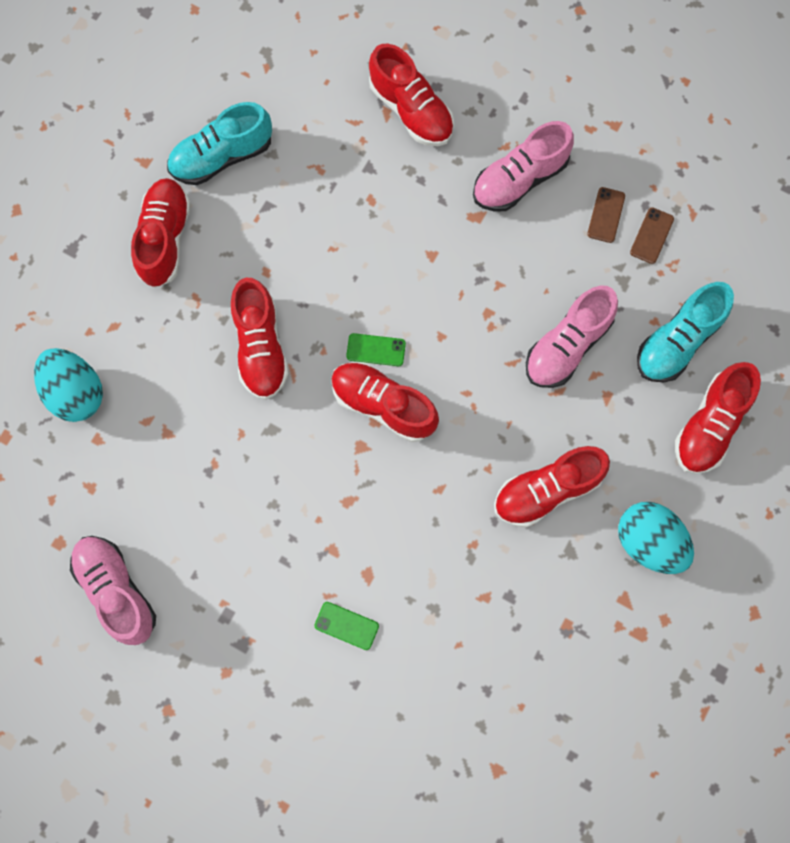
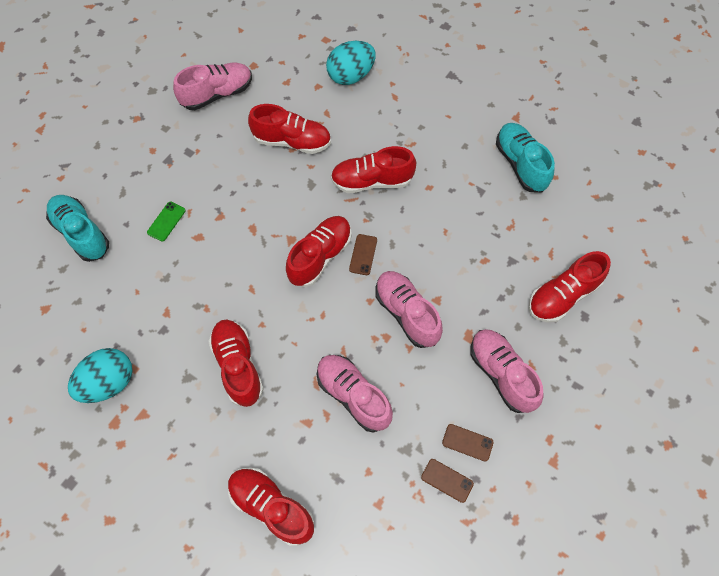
camera: 95 degrees right, 10 degrees down
red shoe [131,178,191,288] -> red shoe moved to [248,104,331,154]
green phone [346,333,406,366] -> brown phone [349,234,377,275]
turquoise egg [618,502,694,574] -> turquoise egg moved to [68,348,132,403]
turquoise shoe [637,282,734,382] -> turquoise shoe moved to [46,195,109,262]
none -> pink shoe [375,271,443,348]

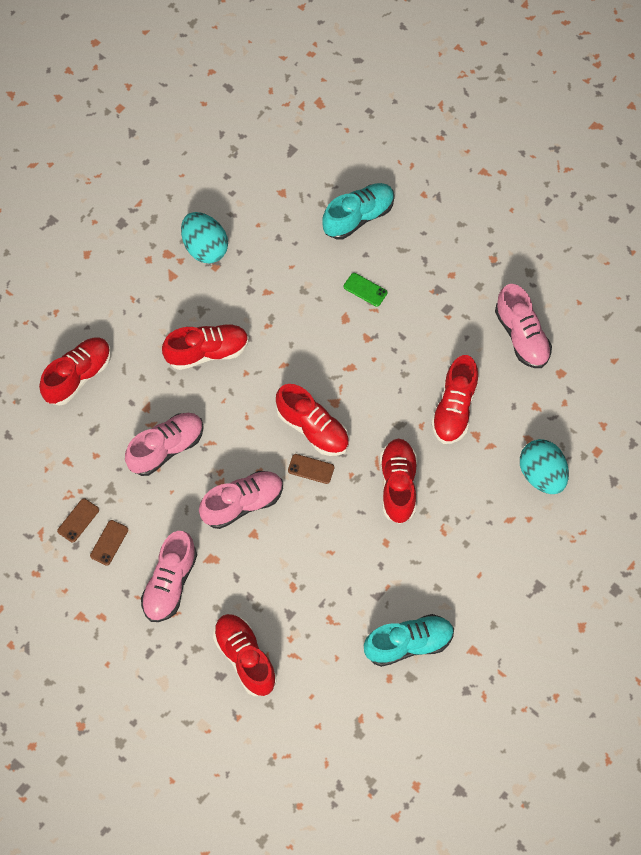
camera: 95 degrees right, 0 degrees up
pink shoe [470,329,544,413] -> pink shoe turned 135 degrees clockwise [141,531,197,622]

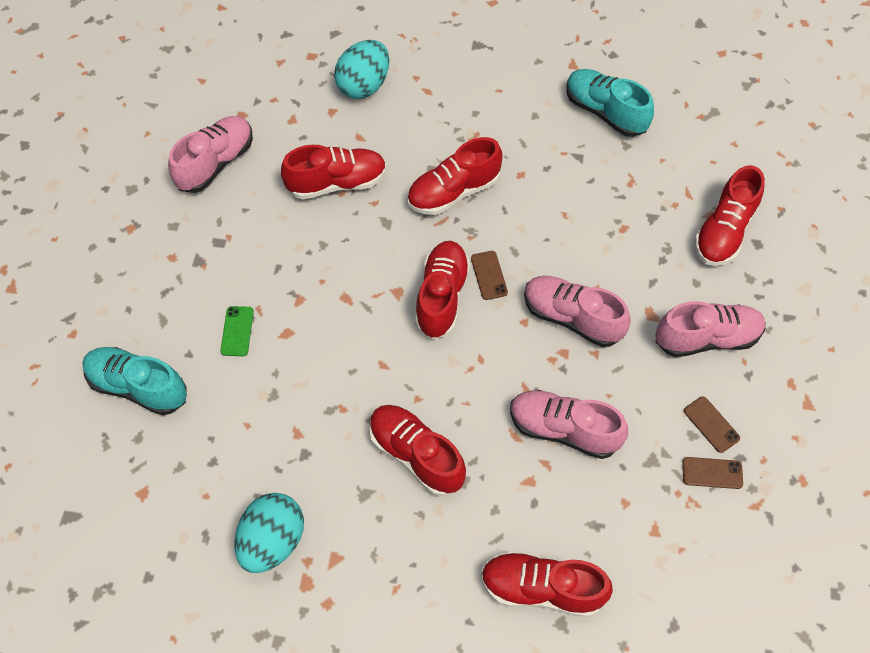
camera: 120 degrees left, 5 degrees down
brown phone [90,520,128,566] -> brown phone turned 60 degrees clockwise [684,396,740,453]

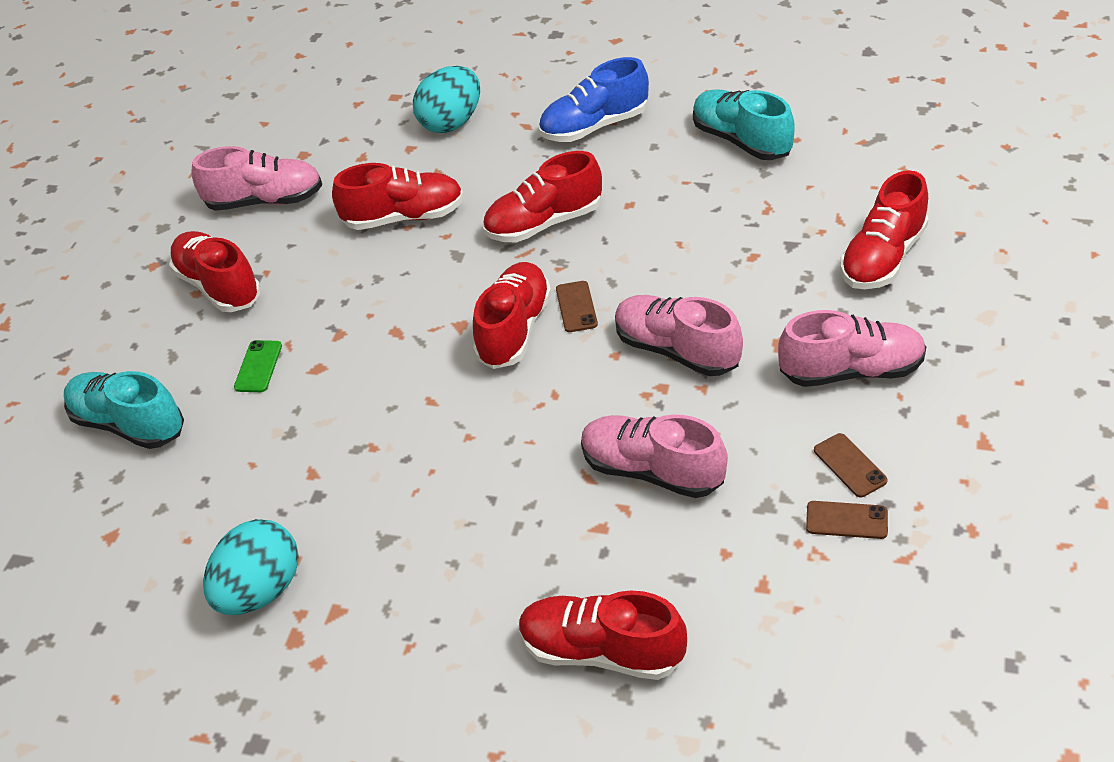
camera: 10 degrees right, 15 degrees down
pink shoe [168,116,253,193] -> pink shoe turned 45 degrees clockwise [192,146,322,211]
red shoe [369,405,466,496] -> red shoe moved to [169,231,261,312]
none -> blue shoe [539,57,649,142]

